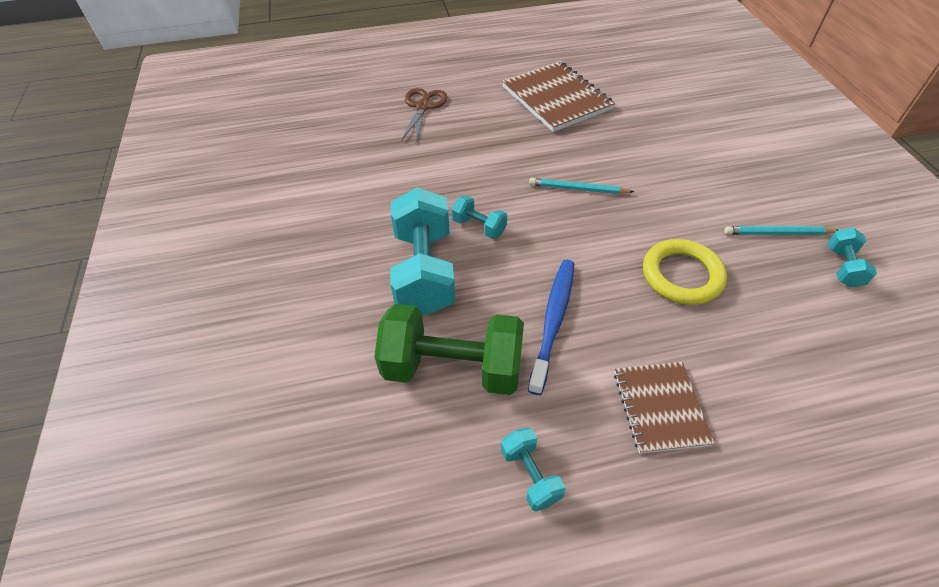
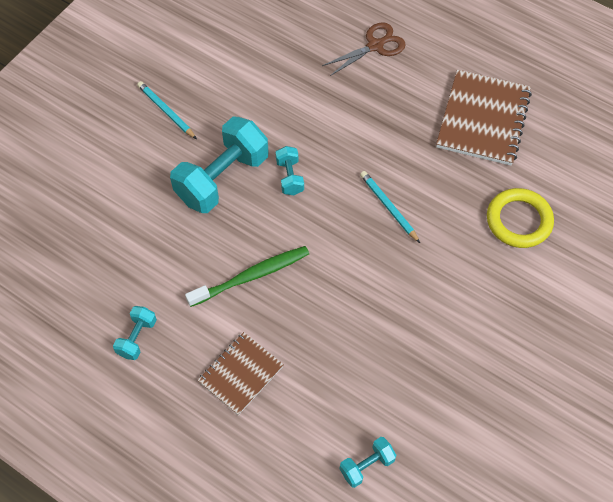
camera: 45 degrees right, 10 degrees up
green dumbbell [374,304,524,395] -> none
blue toothbrush [528,260,574,395] -> green toothbrush [185,246,309,307]
yellow ring [643,239,727,305] -> yellow ring moved to [487,188,554,248]
turquoise pencil [724,226,838,235] -> turquoise pencil moved to [137,81,197,139]
turquoise dumbbell [828,228,877,287] -> turquoise dumbbell moved to [339,437,396,488]

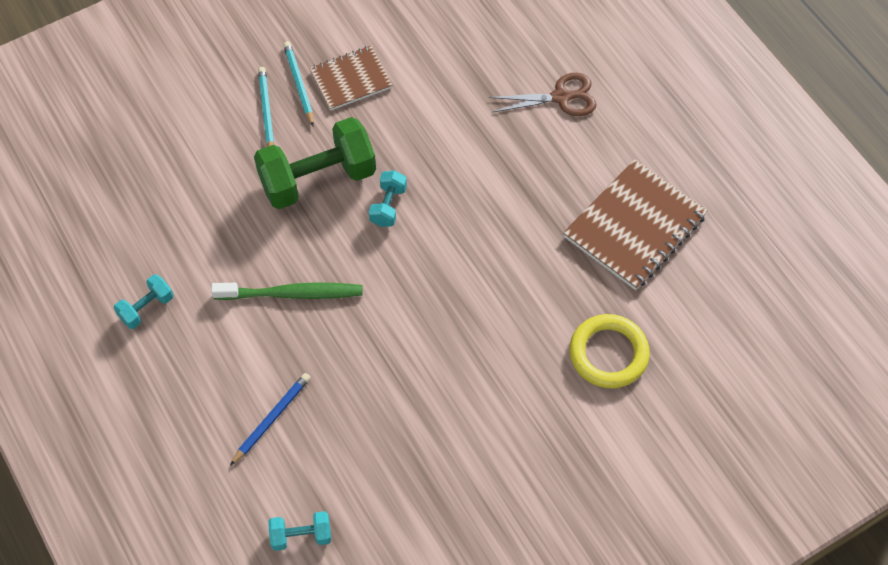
camera: 25 degrees right, 0 degrees up
turquoise dumbbell [170,117,269,213] -> green dumbbell [254,117,376,209]
brown notebook [198,332,284,415] -> brown notebook moved to [309,46,392,111]
turquoise pencil [360,171,420,243] -> turquoise pencil moved to [258,67,274,147]
none -> blue pencil [230,373,311,466]

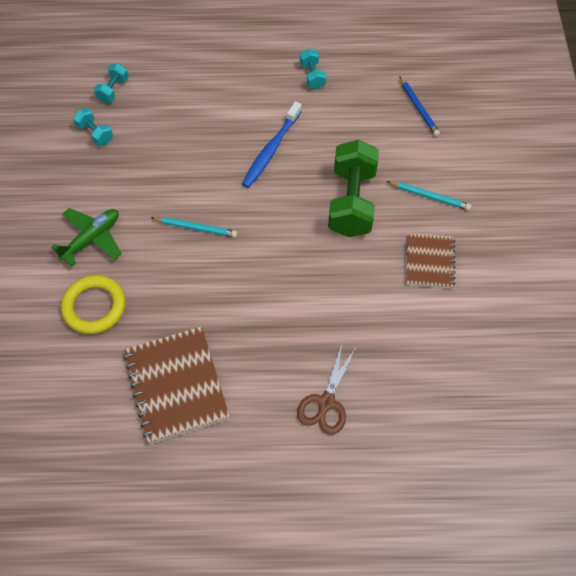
camera: 120 degrees right, 0 degrees up
green toothbrush [211,282,362,300] -> blue toothbrush [242,101,302,188]
blue pencil [230,373,311,466] -> blue pencil moved to [399,76,440,136]
turquoise pencil [283,41,314,126] -> turquoise pencil moved to [151,217,238,237]
turquoise dumbbell [369,170,407,227] -> turquoise dumbbell moved to [73,108,113,146]
none -> green plane [51,208,122,266]

